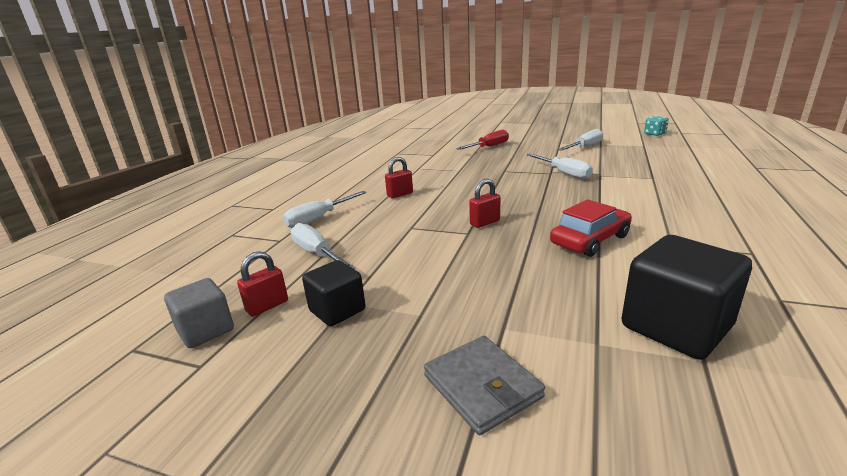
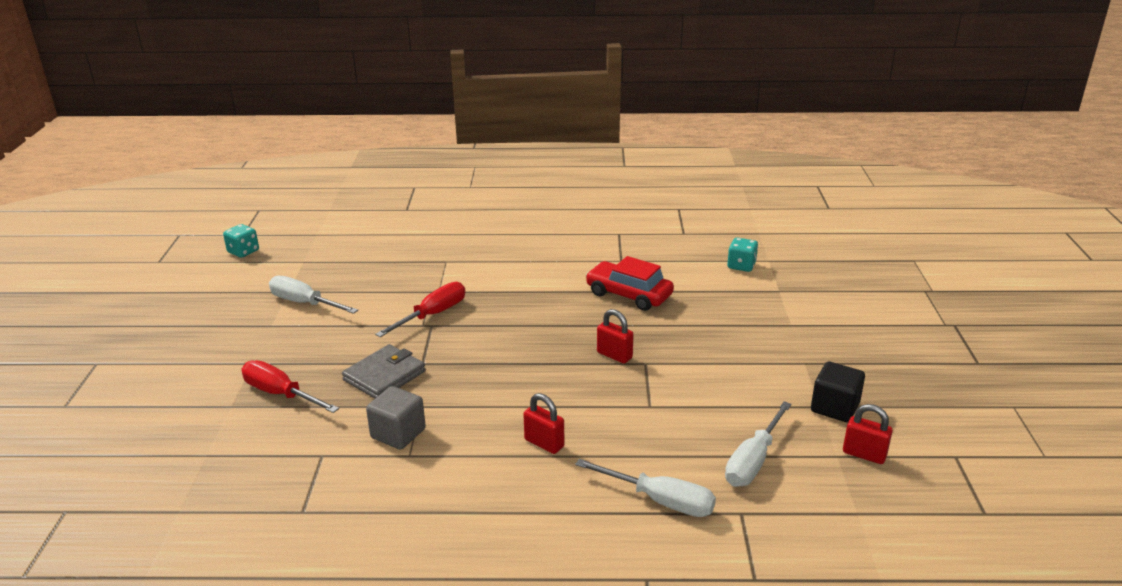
camera: 110 degrees left, 5 degrees up
grey cube [164,278,234,348] -> grey cube moved to [366,386,426,450]
grey wallet [424,336,545,435] -> grey wallet moved to [342,344,426,399]
white screwdriver [527,154,593,179] -> red screwdriver [375,282,465,337]
black cube [622,235,752,360] -> turquoise dice [727,238,758,272]

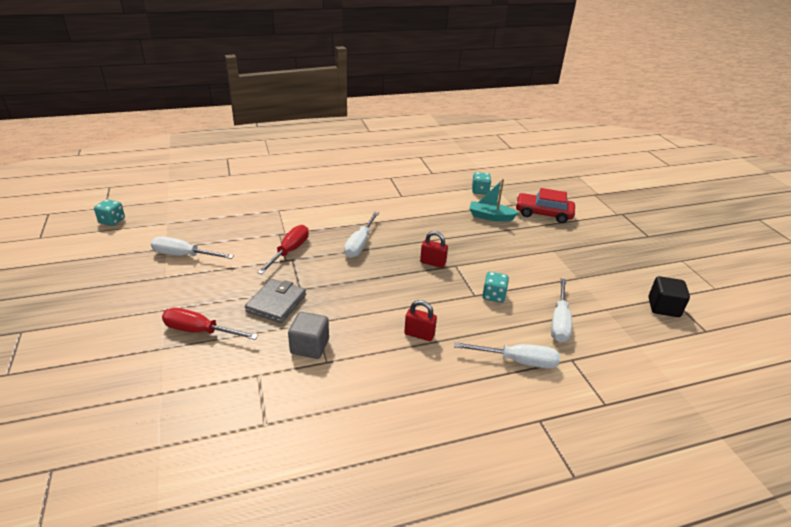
camera: 20 degrees left, 5 degrees up
red car [585,256,674,311] -> red car moved to [515,188,575,223]
black cube [811,362,865,422] -> black cube moved to [648,276,690,317]
red padlock [843,404,893,464] -> none
none -> white screwdriver [344,212,379,258]
none -> turquoise boat [469,179,518,222]
none -> turquoise dice [482,272,509,303]

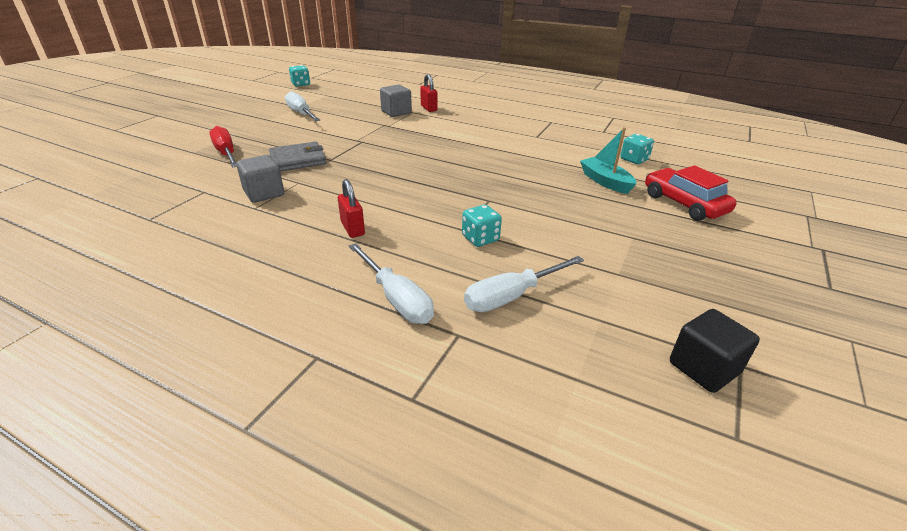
camera: 45 degrees right, 0 degrees up
red screwdriver [257,225,309,274] -> none
white screwdriver [344,212,379,258] -> none
red padlock [420,231,448,268] -> red padlock moved to [420,74,437,112]
none -> grey cube [380,85,412,117]

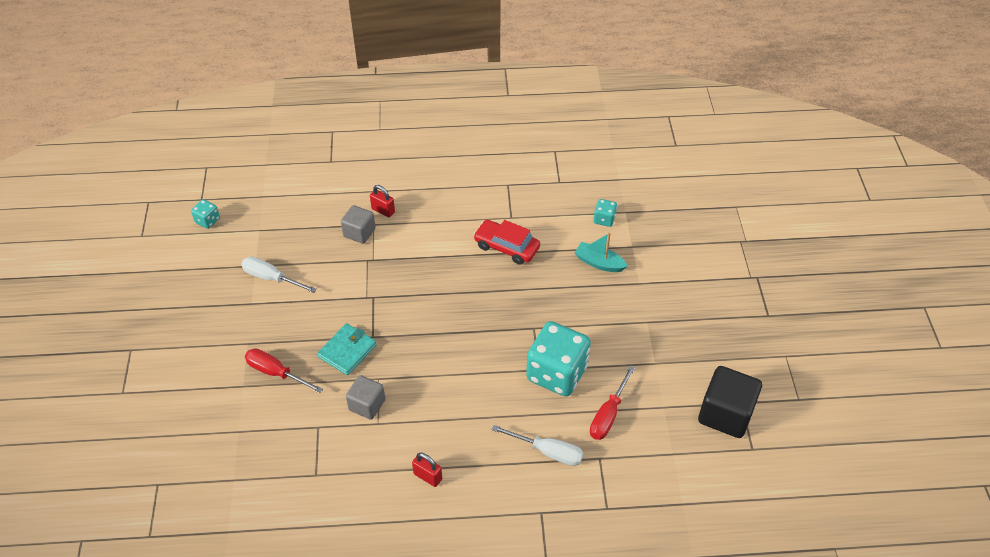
camera: 30 degrees left, 15 degrees up
grey wallet [269,141,327,172] -> turquoise wallet [317,323,377,375]
red padlock [338,179,365,238] -> red padlock moved to [412,453,442,487]
turquoise dice [462,205,502,247] -> turquoise dice [526,321,591,396], size x2.26
white screwdriver [464,256,584,312] -> red screwdriver [590,365,635,440]
red car [645,165,737,221] -> red car moved to [473,220,540,265]
black cube [670,309,760,393] -> black cube [698,366,762,438], size x1.62

